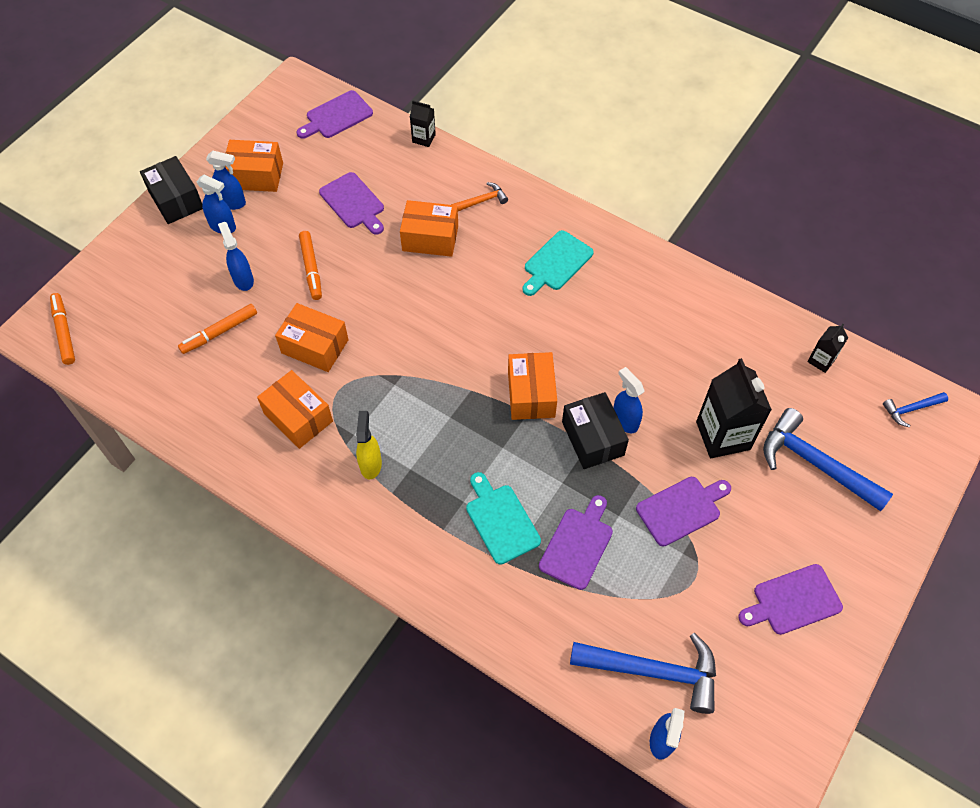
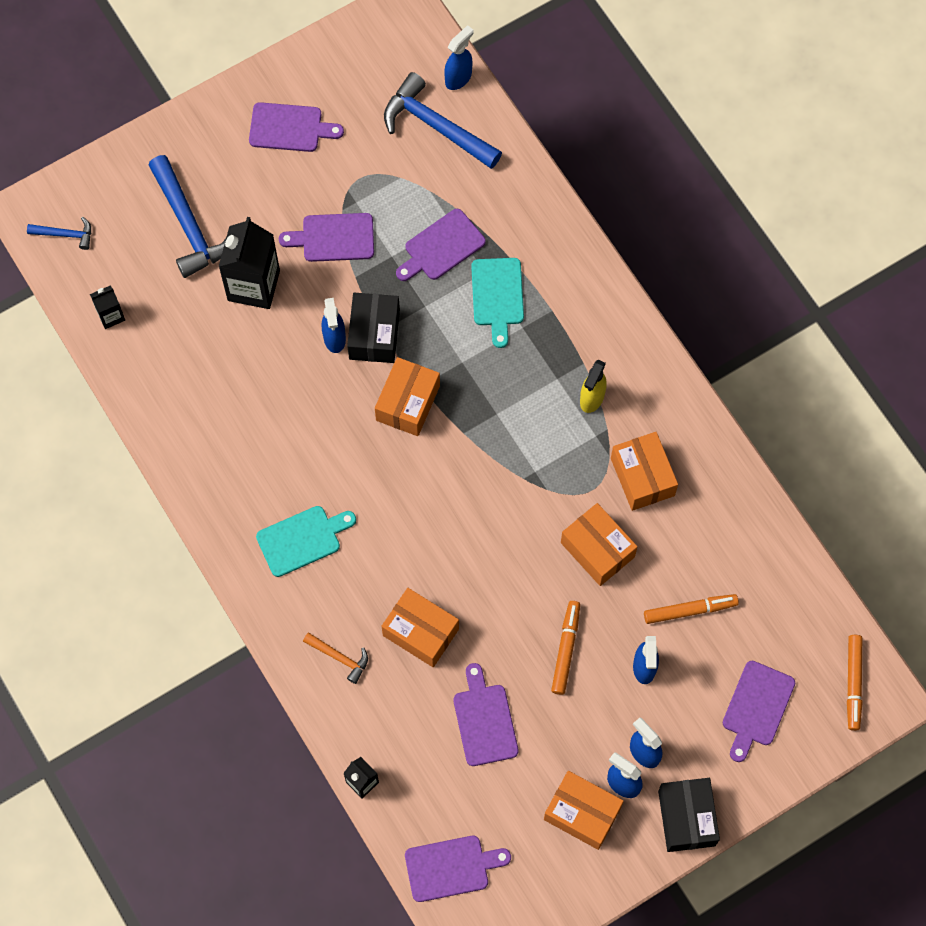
camera: 155 degrees left, 10 degrees up
orange hammer [451,182,508,211] -> orange hammer turned 150 degrees counterclockwise [303,633,368,684]
none -> purple cutting board [723,661,795,762]

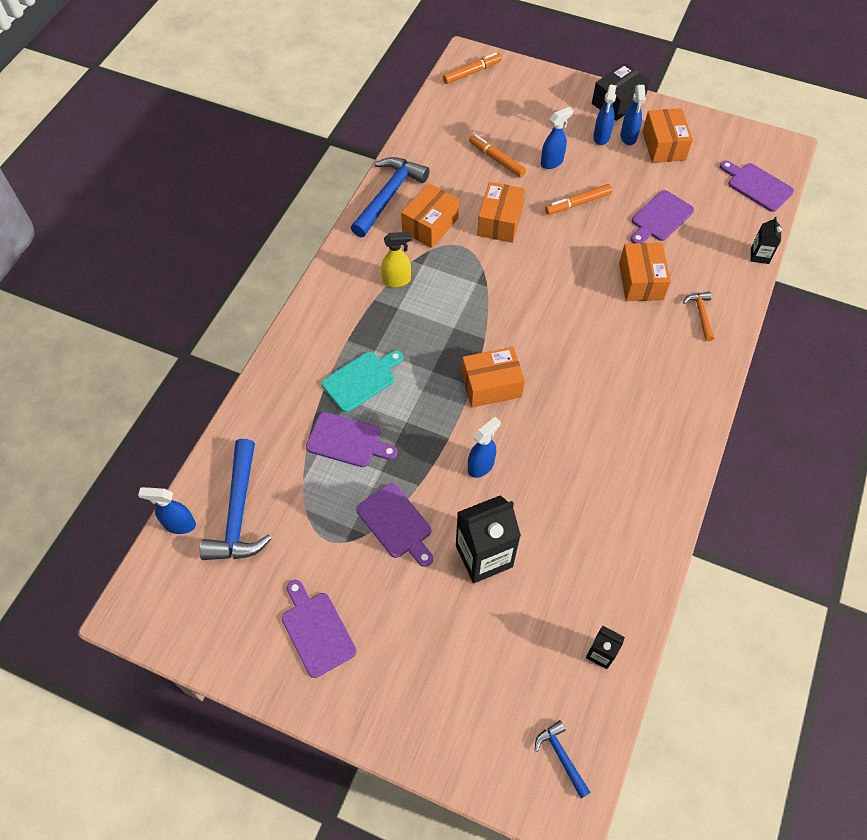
camera: 125 degrees left, 10 degrees down
blue hammer [149,155,226,278] -> blue hammer moved to [351,157,430,237]
turquoise cutting board [256,506,356,577] -> none
black box [347,293,400,363] -> none
purple cutting board [723,661,795,762] -> none

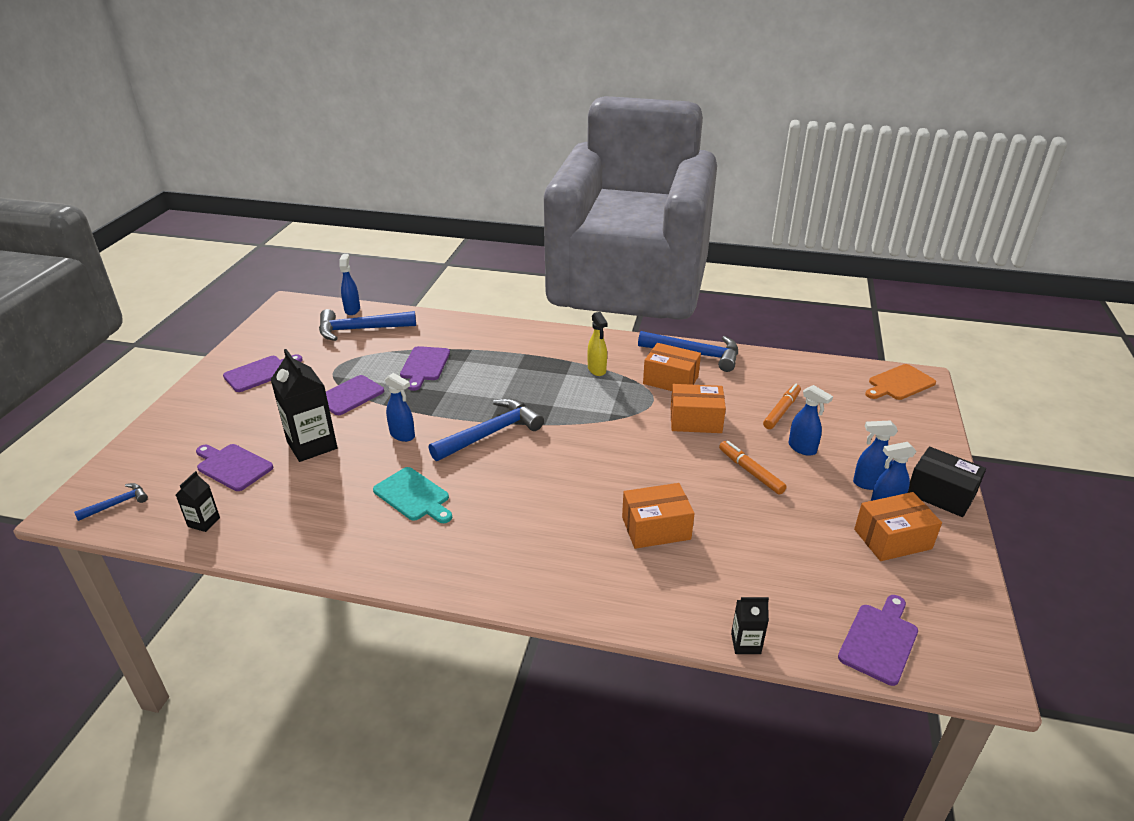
camera: 80 degrees right, 25 degrees down
turquoise cutting board [321,350,403,412] -> turquoise cutting board moved to [373,467,452,523]
orange marker [443,52,502,84] -> orange cutting board [865,364,936,400]
orange box [462,347,525,408] -> blue hammer [429,398,544,461]
purple cutting board [631,190,694,243] -> purple cutting board moved to [196,444,274,491]
orange hammer [683,292,714,341] -> none

